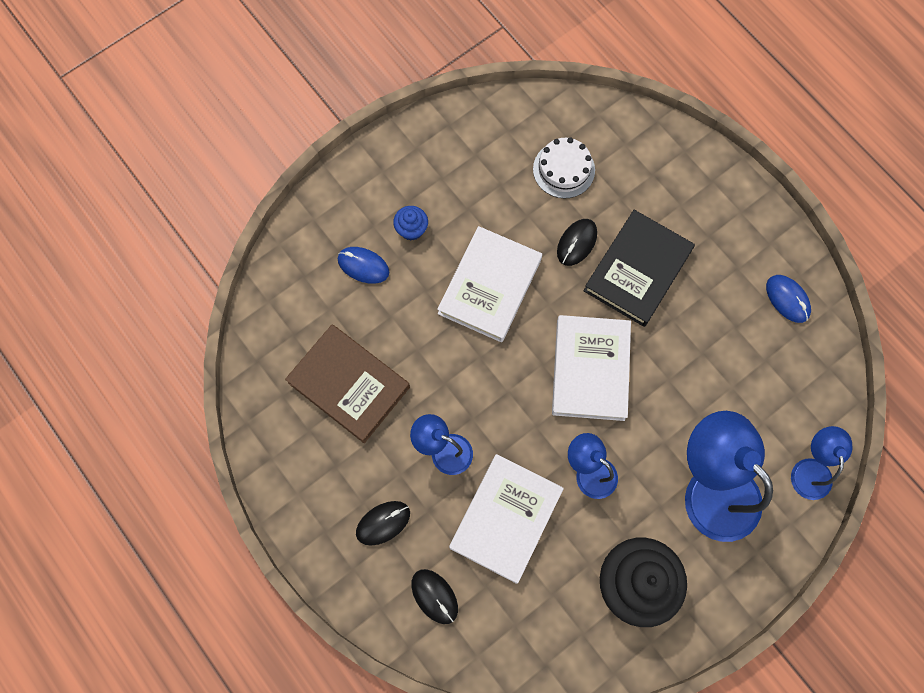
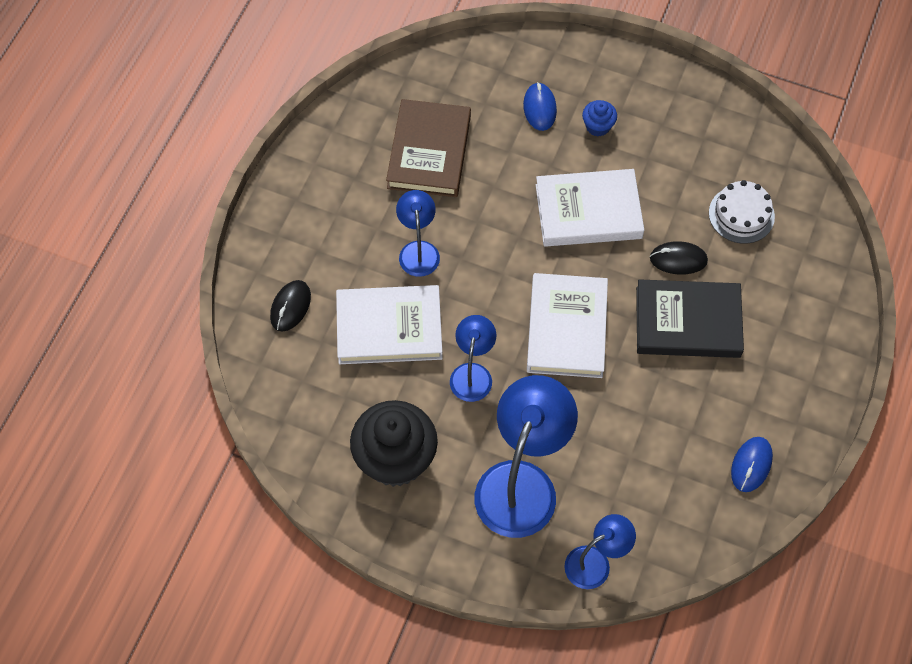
camera: 60 degrees right, 10 degrees down
black mouse [356,501,410,546] -> none
white book [552,315,631,421] -> white book turned 60 degrees counterclockwise [527,273,608,378]

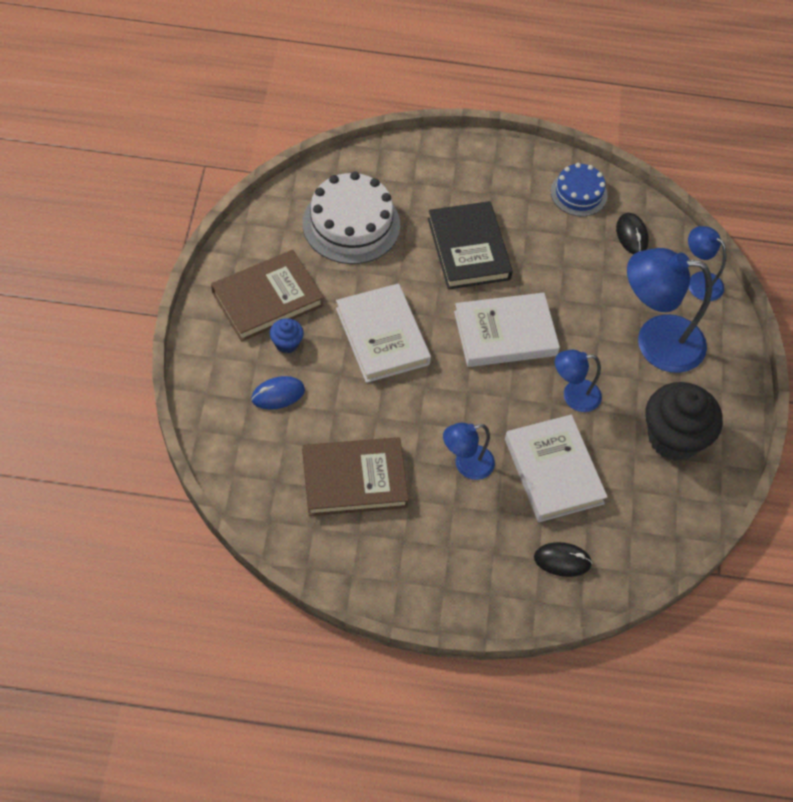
camera: 110 degrees left, 5 degrees down
black mouse [650,241,708,275] -> black mouse moved to [616,213,649,254]
white cake [709,180,775,244] -> white cake [302,171,400,264], size x1.67
blue mouse [731,437,773,492] -> blue cake [551,163,607,217]
none -> brown book [211,250,324,341]

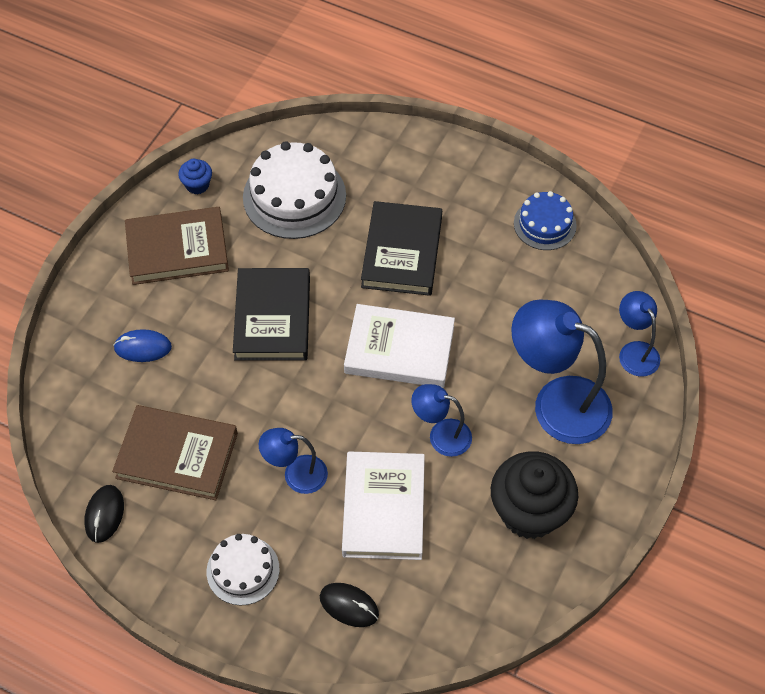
camera: 25 degrees right, 0 degrees up
blue cupcake [270,318,304,353] -> blue cupcake moved to [178,159,212,194]
white book [336,283,431,383] -> black book [233,268,310,361]
black mouse [616,213,649,254] -> black mouse moved to [84,485,124,543]
none -> white cake [207,534,280,605]

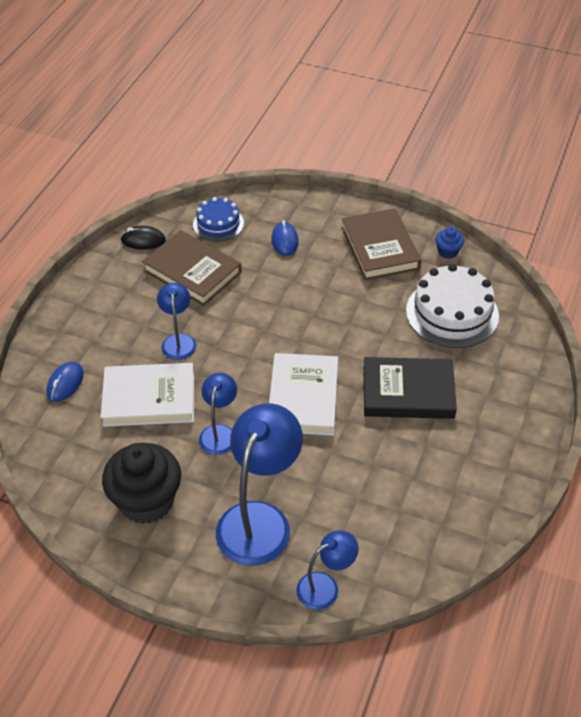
camera: 85 degrees right, 10 degrees down
brown book [112,405,238,500] -> brown book turned 60 degrees counterclockwise [142,230,242,306]
white cake [207,534,280,605] -> none
black book [233,268,310,361] -> none
black mouse [320,583,379,627] -> blue mouse [46,361,84,402]
blue cake [514,191,577,250] -> blue cake moved to [193,197,244,242]

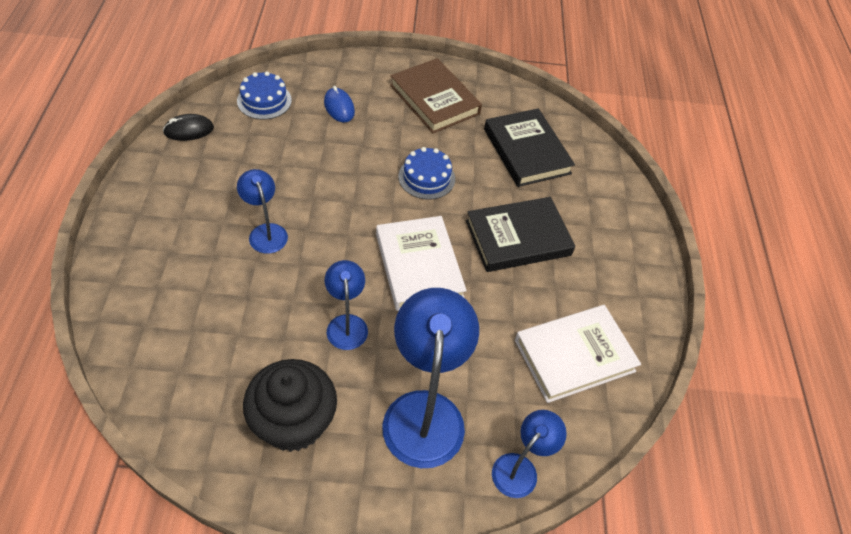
camera: 25 degrees left, 5 degrees up
blue mouse [46,361,84,402] -> none
white book [101,363,194,427] -> white book moved to [515,305,641,403]
brown book [142,230,242,306] -> none
white cake [406,264,499,348] -> black book [484,108,575,187]
blue cupcake [435,226,464,259] -> none
none -> blue cake [398,147,455,200]

